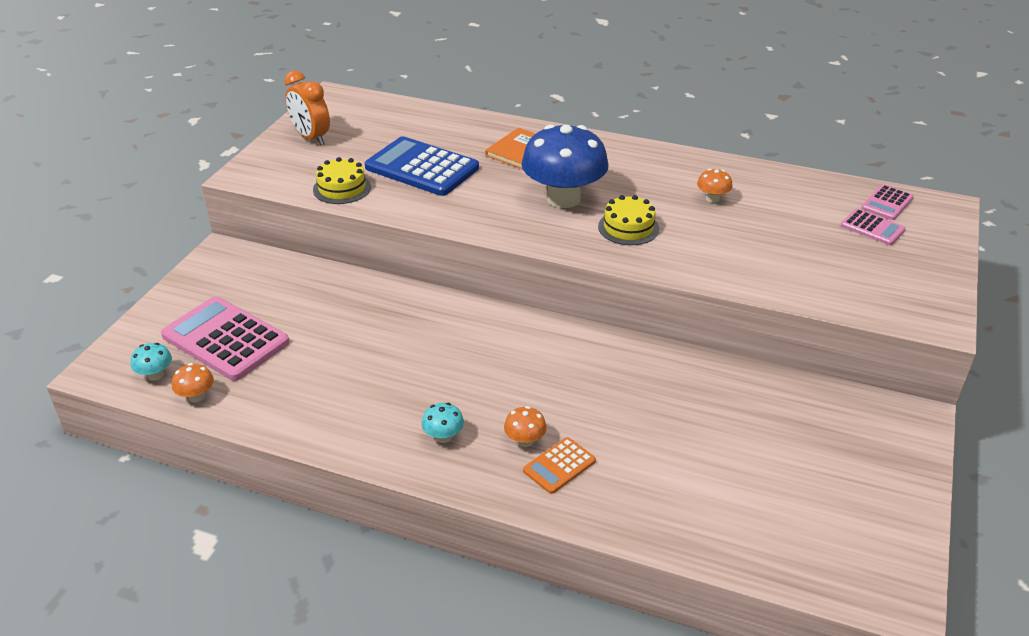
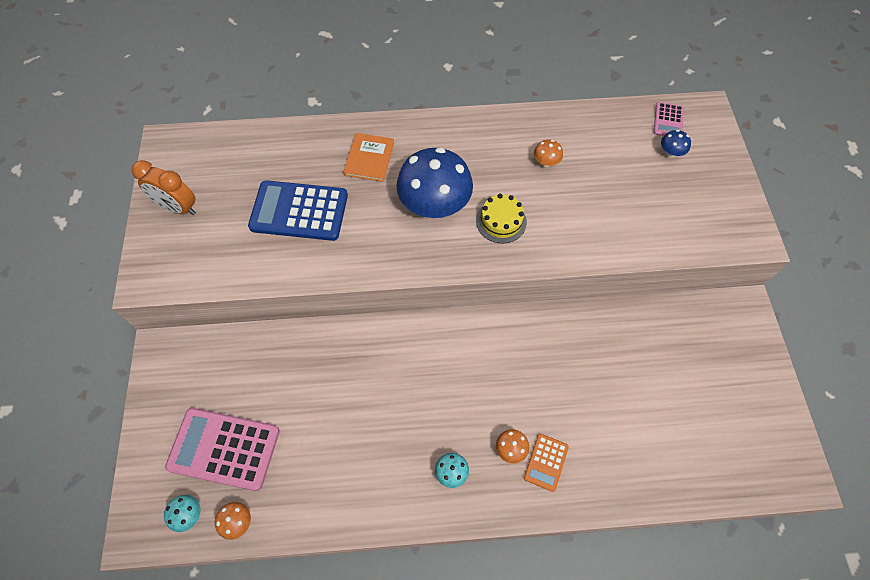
camera: 25 degrees left, 25 degrees up
yellow cake [313,157,371,204] -> none
pink calculator [841,209,906,245] -> blue mushroom [661,130,691,158]

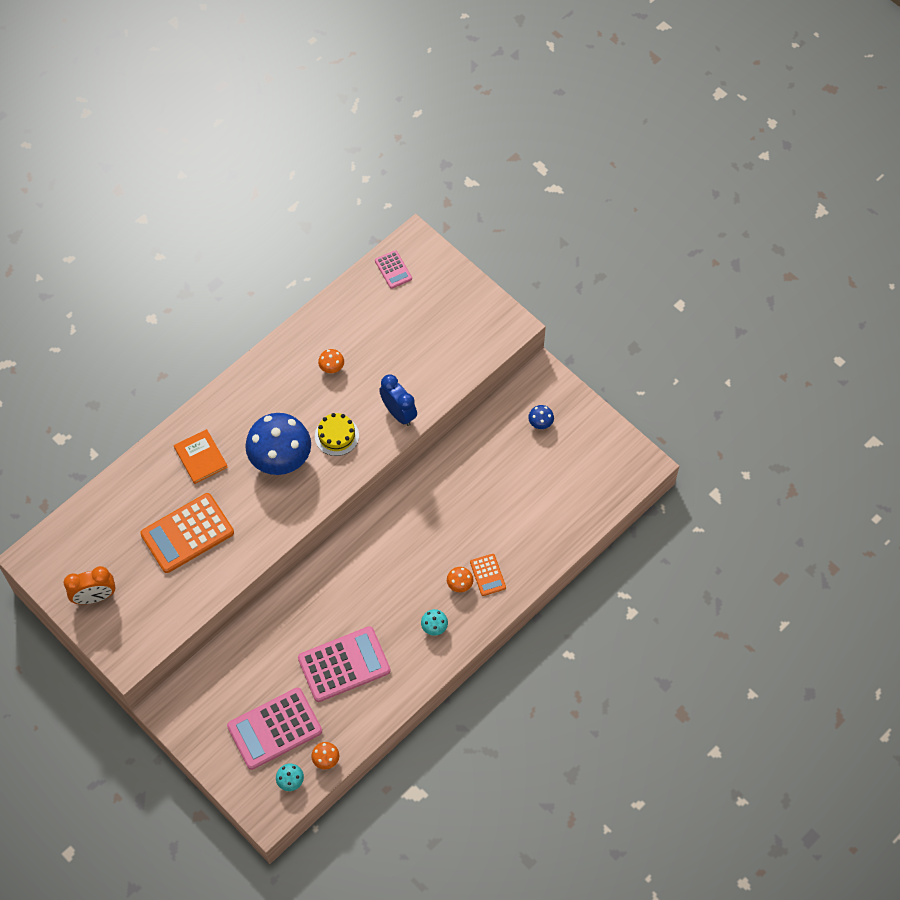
camera: 40 degrees left, 0 degrees up
blue calculator [248,180,348,241] -> orange calculator [140,493,234,573]
blue mushroom [661,130,691,158] -> blue mushroom moved to [528,405,554,429]
none -> pink calculator [298,626,391,702]
none -> blue clock [379,374,417,426]

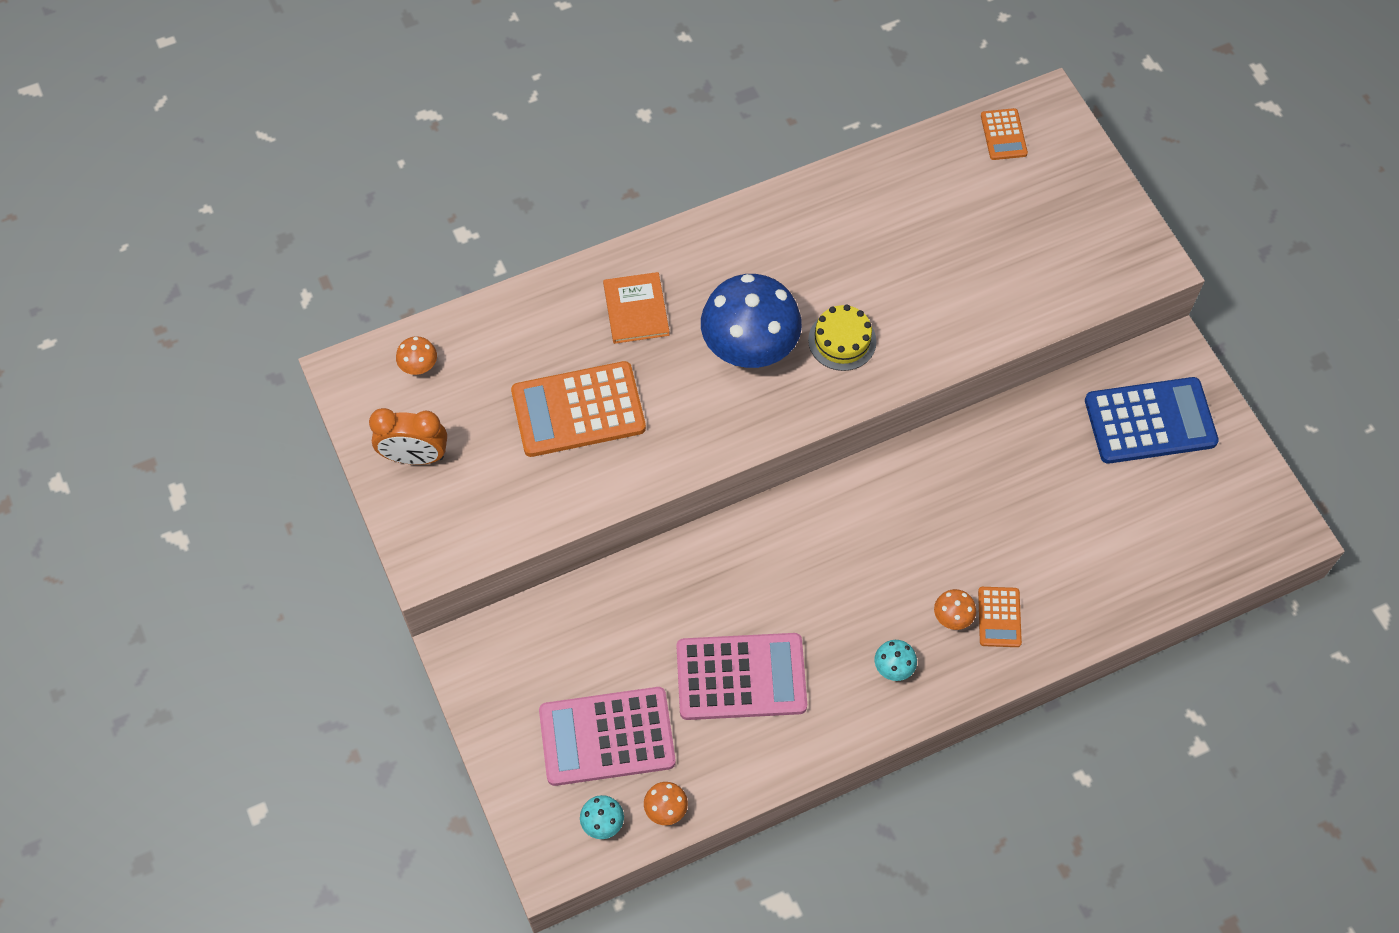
camera: 20 degrees right, 0 degrees up
orange mushroom [318,349,344,373] -> orange mushroom moved to [396,336,437,375]
pink calculator [375,250,412,289] -> orange calculator [981,108,1028,160]
blue clock [379,374,417,426] -> none
blue mushroom [528,405,554,429] -> blue calculator [1085,377,1219,464]

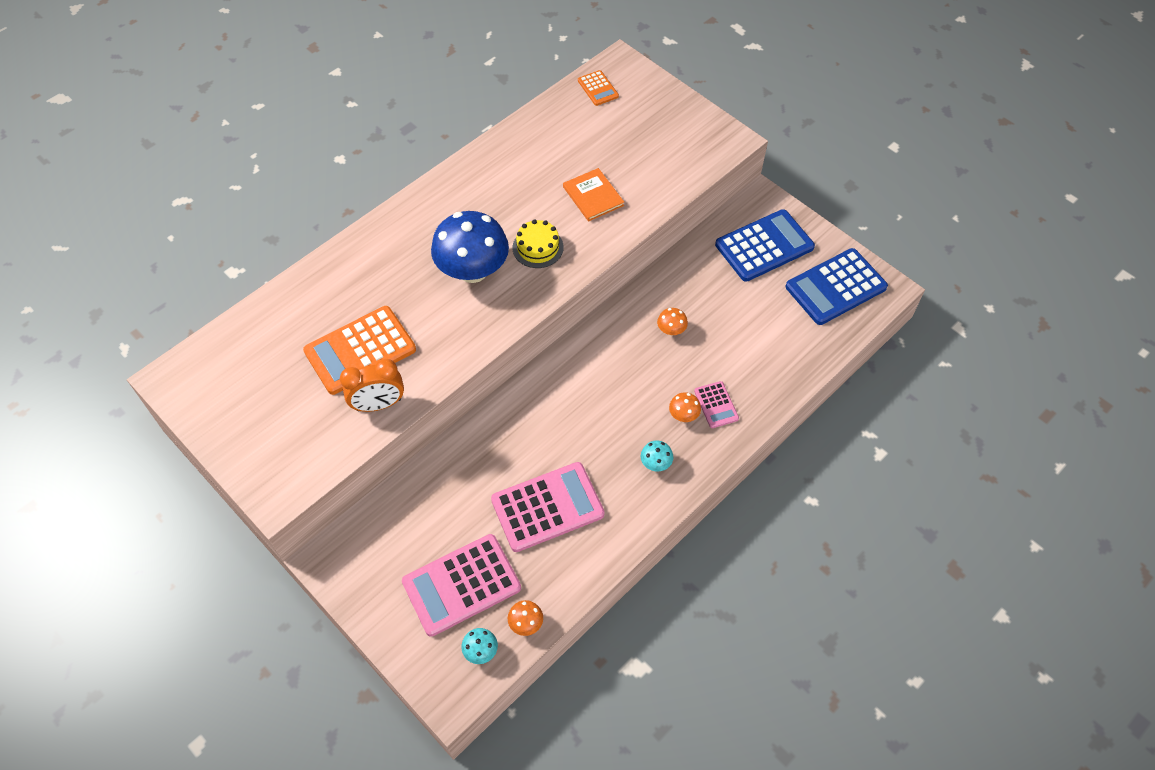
camera: 20 degrees left, 5 degrees down
orange clock [369,408,447,465] -> orange clock moved to [340,359,404,412]
orange mushroom [396,336,437,375] -> orange mushroom moved to [657,308,688,336]
orange book [603,272,669,344] -> orange book moved to [563,168,624,221]
orange calculator [978,587,1022,647] -> pink calculator [694,381,739,428]
none -> blue calculator [786,248,888,325]

